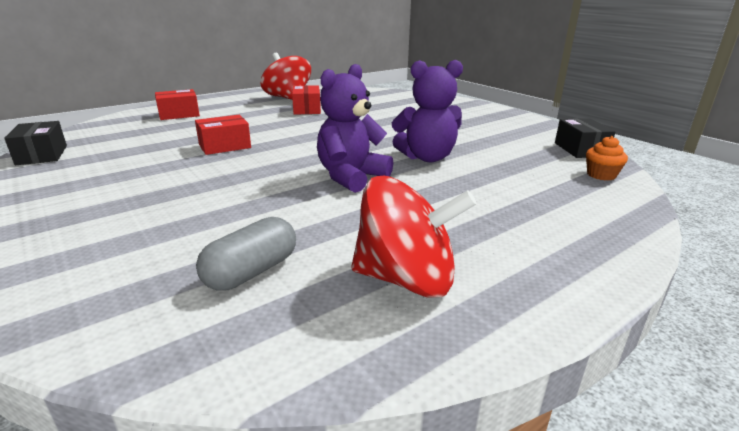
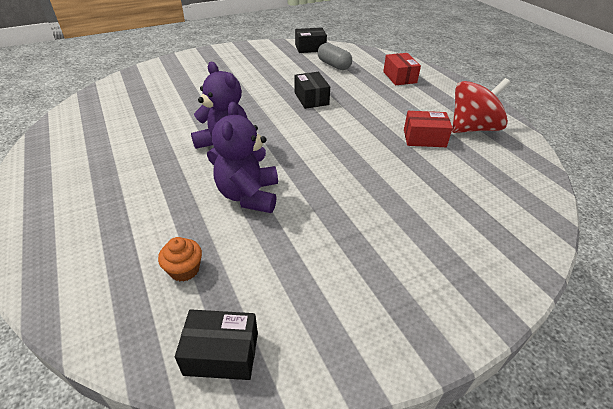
camera: 100 degrees right, 15 degrees up
red box [195,115,251,155] -> black box [294,72,330,109]
grey capsule [196,217,296,291] -> grey capsule moved to [318,43,352,70]
red spinning top [351,176,477,298] -> none
orange cupcake [586,136,628,181] -> orange cupcake moved to [158,237,202,282]

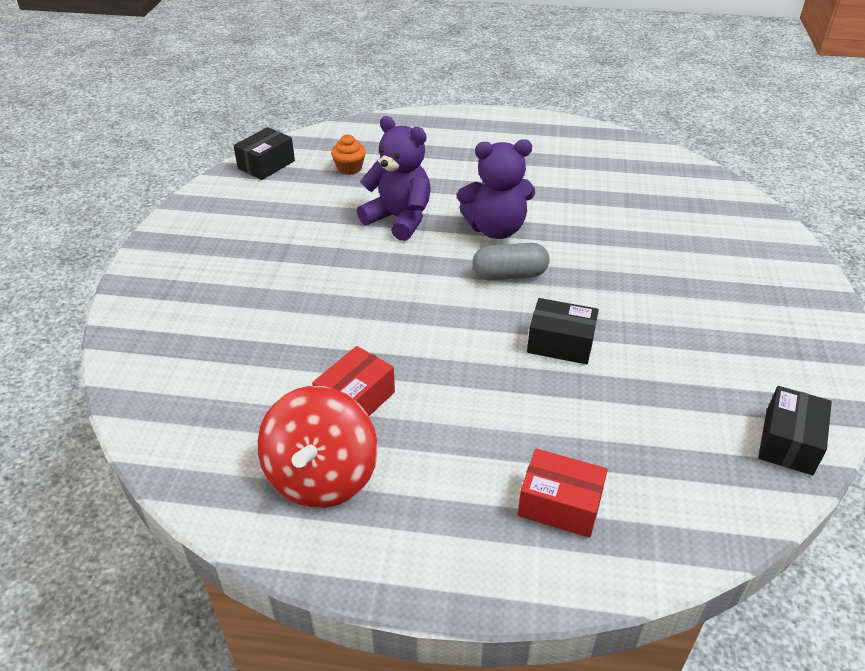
camera: 125 degrees right, 0 degrees up
grey capsule [318,43,352,70] -> grey capsule moved to [472,243,549,280]

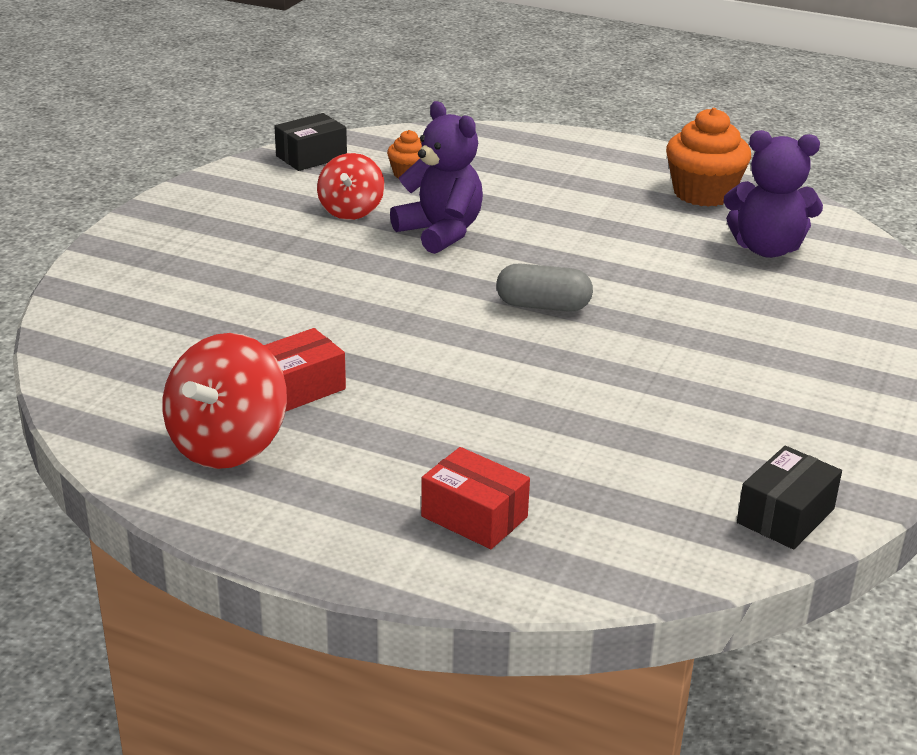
camera: 15 degrees right, 10 degrees down
purple teddy bear [457,139,535,239] -> purple teddy bear moved to [723,130,823,258]
black box [527,298,599,364] -> none
none -> red spinning top [317,153,384,220]
none -> orange cupcake [666,108,751,207]

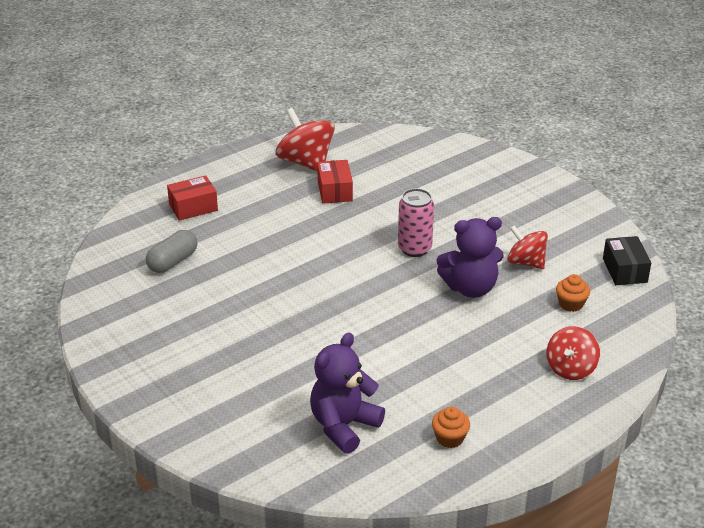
camera: 120 degrees right, 5 degrees up
grey capsule [496,263,593,312] -> grey capsule moved to [146,230,197,273]
orange cupcake [666,108,751,207] -> orange cupcake [432,406,470,448], size x0.53
black box [737,446,842,549] -> none
none -> pink can [398,189,434,257]
none -> red spinning top [546,326,600,380]

